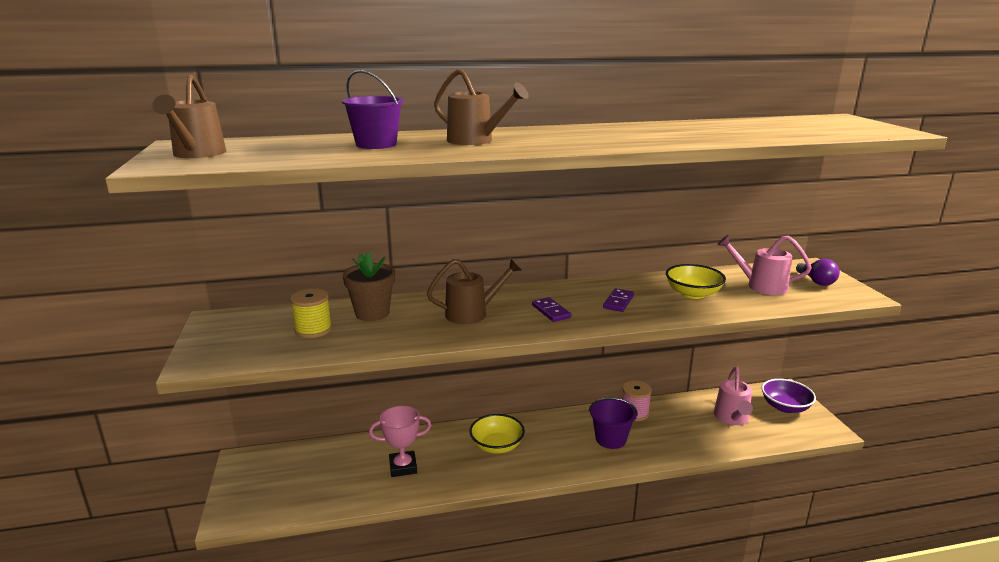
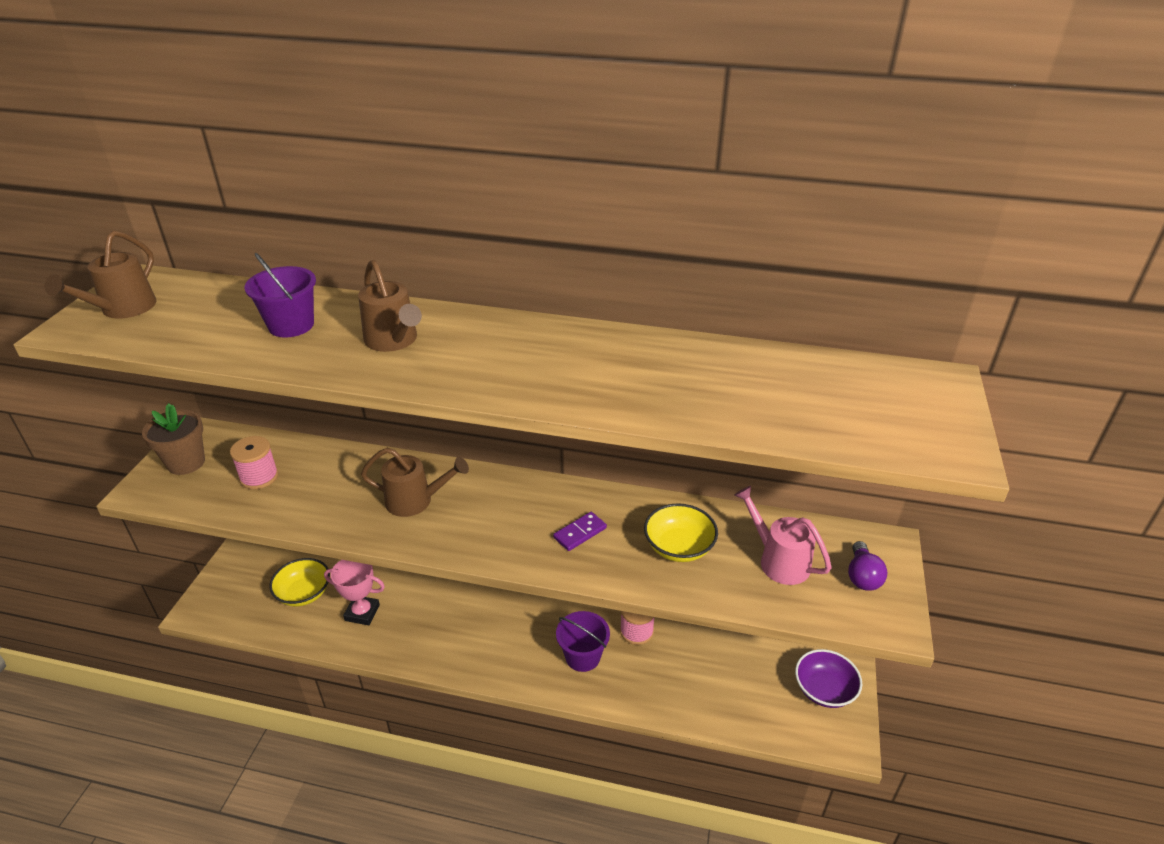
camera: 25 degrees right, 15 degrees up
yellow spool [290,288,332,338] -> pink spool [230,436,278,489]
brown flower pot [342,252,395,321] -> brown flower pot moved to [142,403,205,475]
yellow bowl [470,414,525,454] -> yellow bowl moved to [269,558,330,606]
purple domino [532,297,571,322] -> none
pink watering can [714,367,753,425] -> none

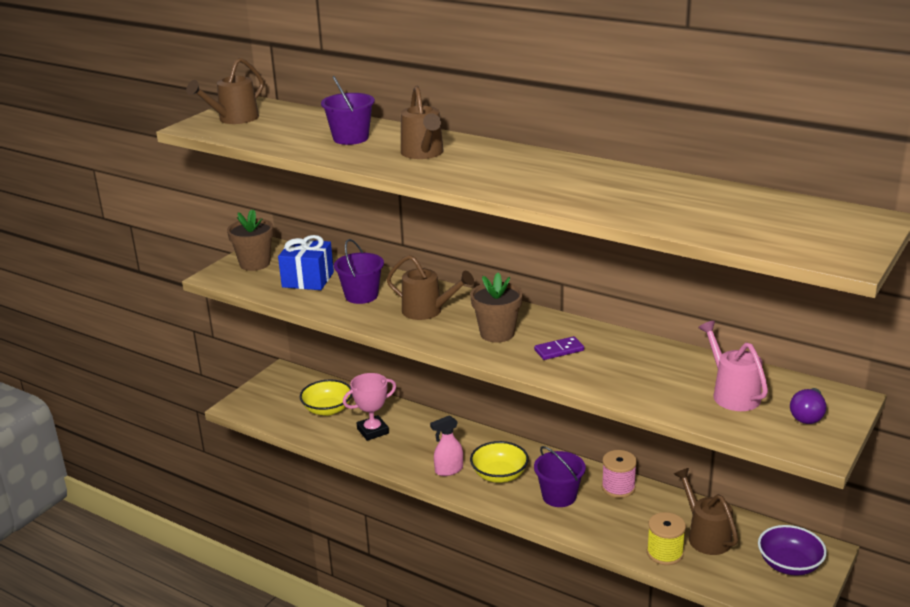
camera: 20 degrees right, 10 degrees down
pink spool [230,436,278,489] -> blue gift [278,235,334,290]
pink trophy [324,560,385,625] -> pink trophy turned 60 degrees counterclockwise [343,373,396,441]
yellow bowl [644,503,718,562] -> yellow bowl moved to [470,441,529,483]
none -> purple bucket [334,239,384,304]
none -> pink spray bottle [430,415,463,476]
none -> brown flower pot [470,273,523,343]
none -> yellow spool [647,512,686,565]
none -> brown watering can [674,468,738,555]

